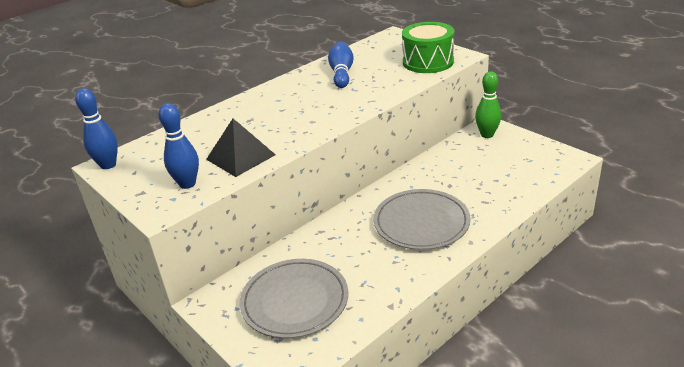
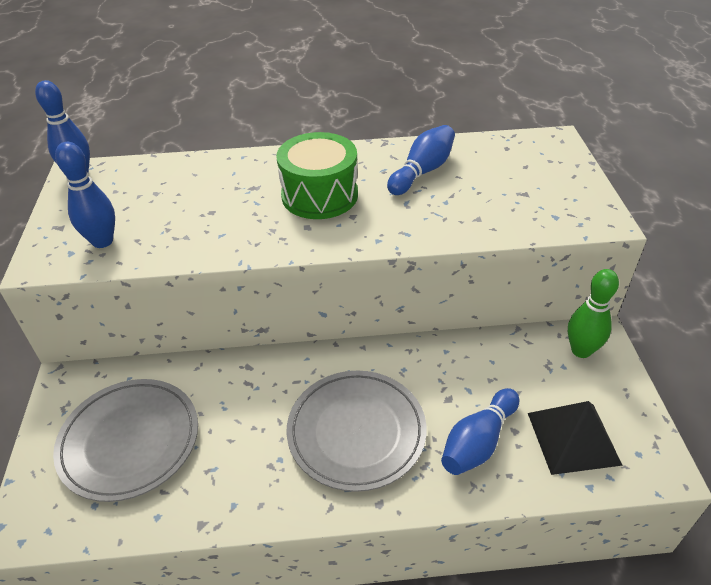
camera: 35 degrees right, 10 degrees up
black pyramid [206,119,276,177] -> black pyramid moved to [528,401,623,475]
green drum [402,22,454,73] -> green drum moved to [276,132,358,219]
none -> blue bowling pin [441,388,519,475]

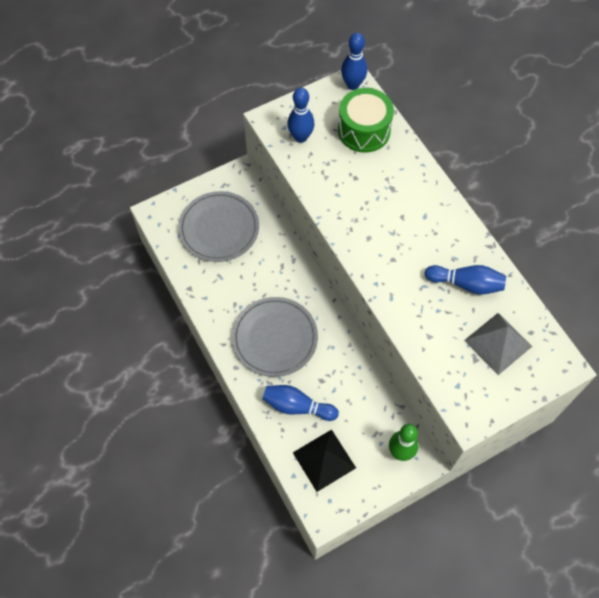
camera: 65 degrees right, 20 degrees up
green drum [276,132,358,219] -> green drum moved to [338,88,394,153]
none -> grey pyramid [464,313,532,375]

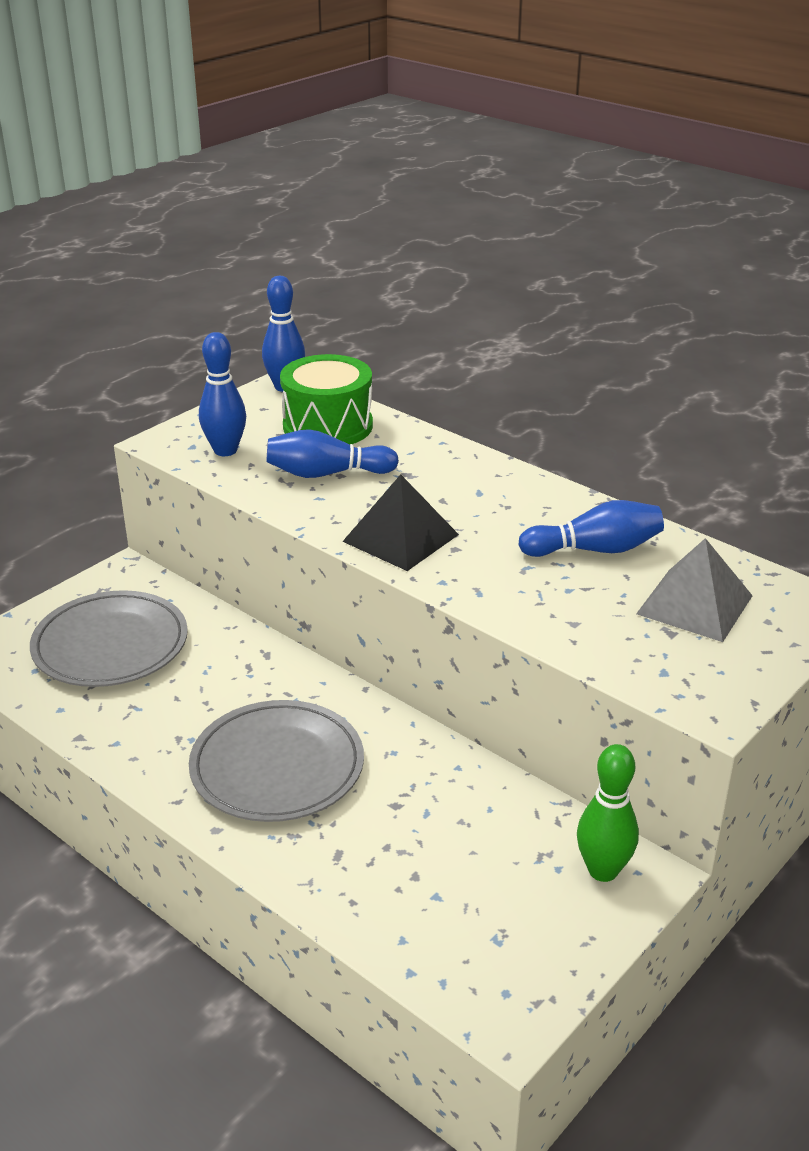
camera: 20 degrees left, 30 degrees down
blue bowling pin [262,385,339,421] -> blue bowling pin moved to [266,429,399,478]
black pyramid [293,429,356,492] -> black pyramid moved to [342,474,459,571]

